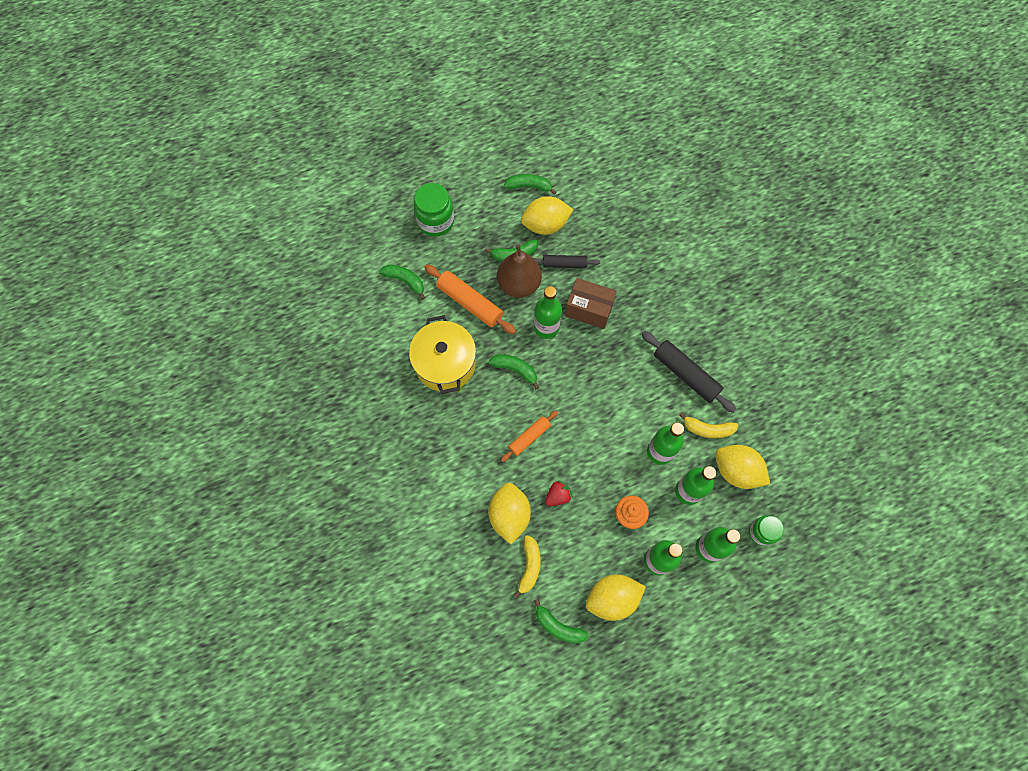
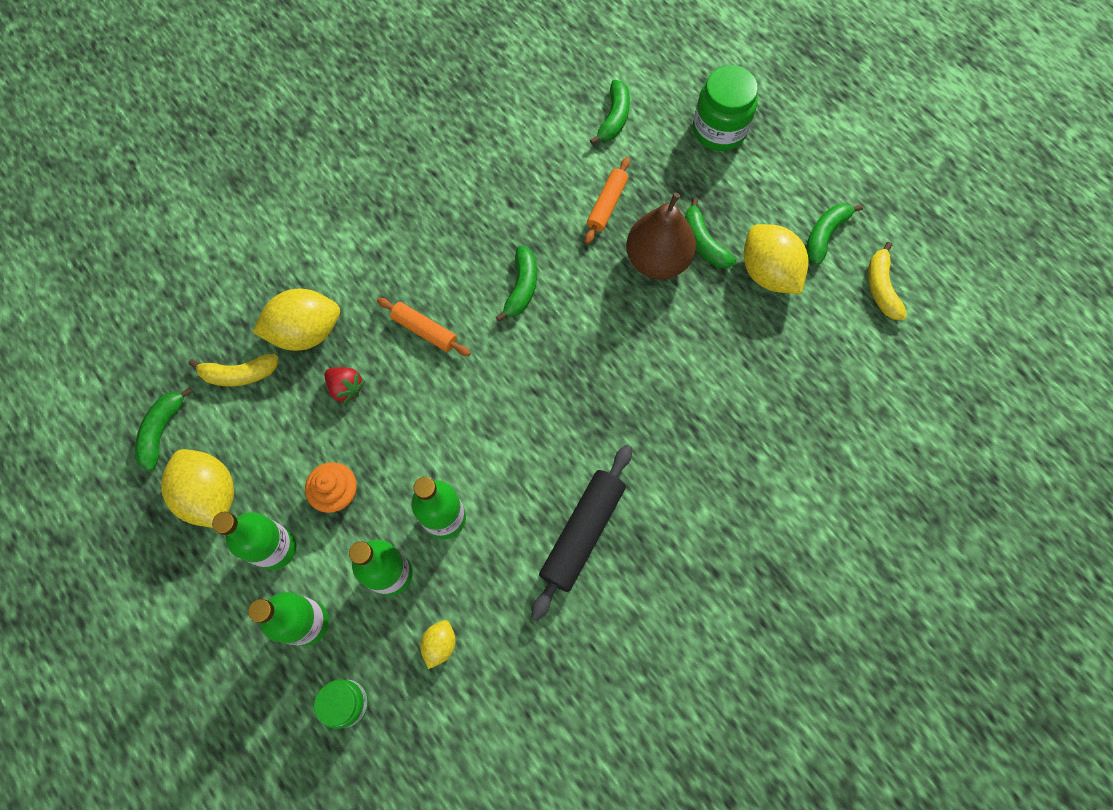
camera: 75 degrees right, 0 degrees up
yellow pot [409,315,476,394] -> none
orange rolling pin [424,264,516,334] -> orange rolling pin [585,157,630,244], size x0.62
green banana [504,174,556,195] -> green banana turned 135 degrees counterclockwise [806,204,863,265]
black rolling pin [533,255,600,268] -> none
green bottle [534,286,562,339] -> none
brown box [565,278,617,329] -> none
yellow banana [679,413,738,438] -> yellow banana moved to [868,242,907,320]
yellow lemon [716,445,770,489] -> yellow lemon [420,620,456,669], size x0.50

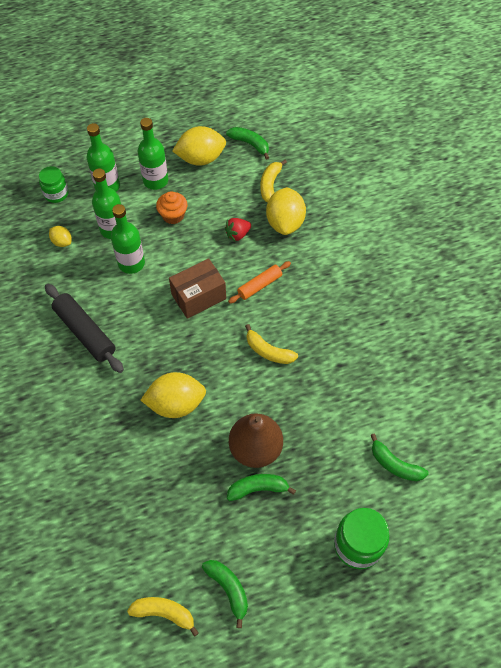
camera: 110 degrees right, 10 degrees down
green banana [496,246,537,322] -> yellow banana [245,324,298,364]
orange rolling pin [585,157,630,244] -> none
yellow lemon [744,224,809,294] -> yellow lemon moved to [141,372,206,418]
none -> brown box [169,258,226,319]

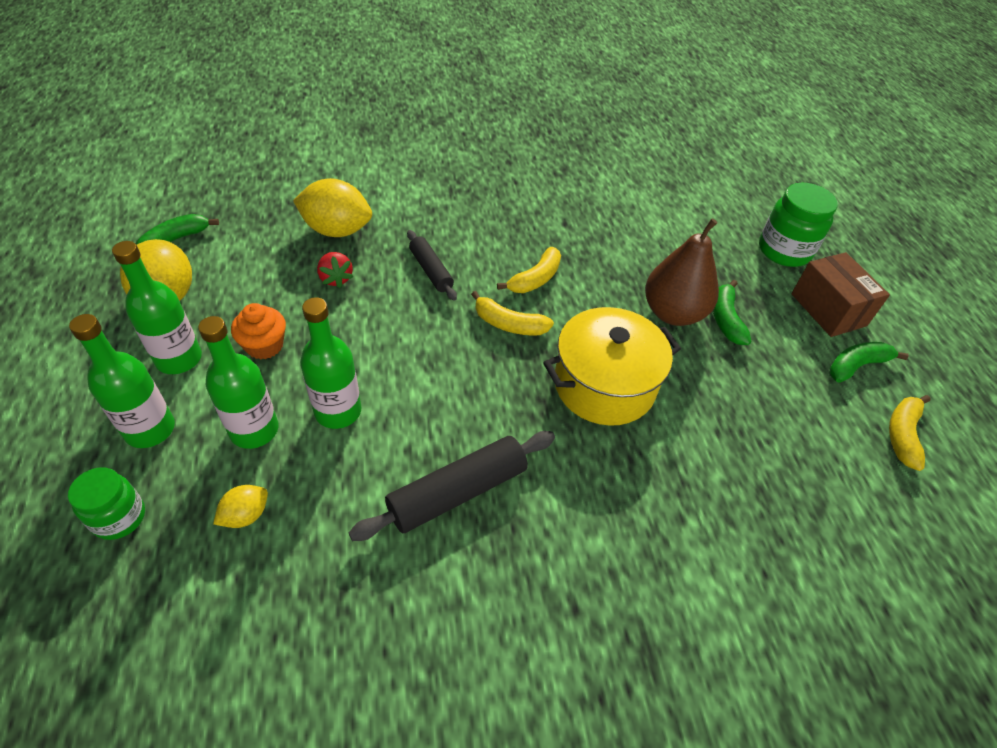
camera: 85 degrees left, 10 degrees down
yellow lemon [141,372,206,418] -> yellow pot [543,307,681,426]
brown box [169,258,226,319] -> brown box moved to [791,252,890,337]
orange rolling pin [228,261,291,303] -> black rolling pin [407,230,457,301]
yellow banana [261,160,287,202] -> yellow banana moved to [471,291,554,335]
green banana [370,433,429,481] -> none

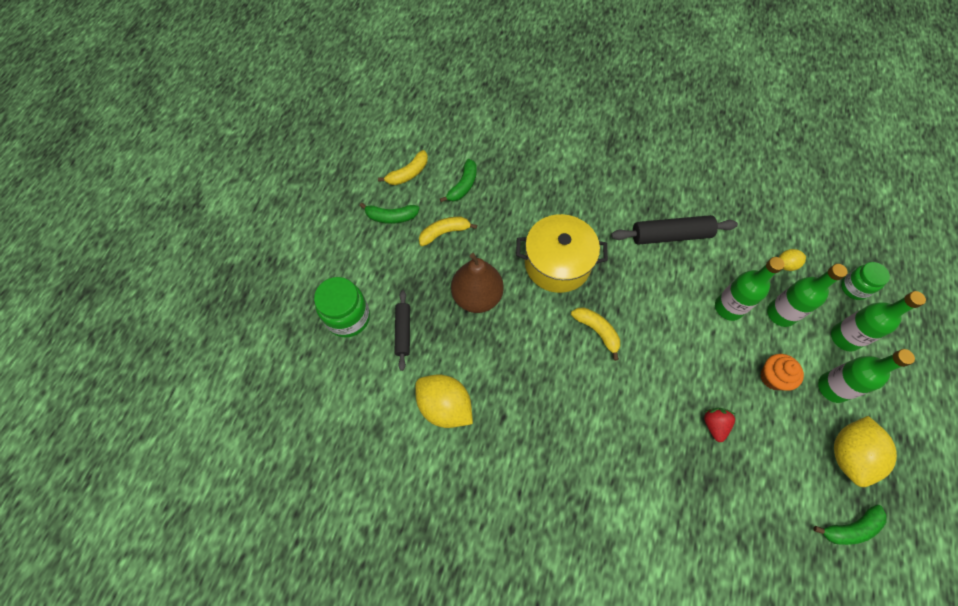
camera: 150 degrees left, 15 degrees up
yellow lemon [293,178,372,237] -> yellow lemon moved to [415,375,473,428]
black rolling pin [407,230,457,301] -> black rolling pin moved to [395,290,410,371]
yellow banana [497,247,561,293] -> yellow banana moved to [419,217,477,246]
green banana [713,280,751,345] -> green banana moved to [440,159,477,202]
brown box [791,252,890,337] -> none

